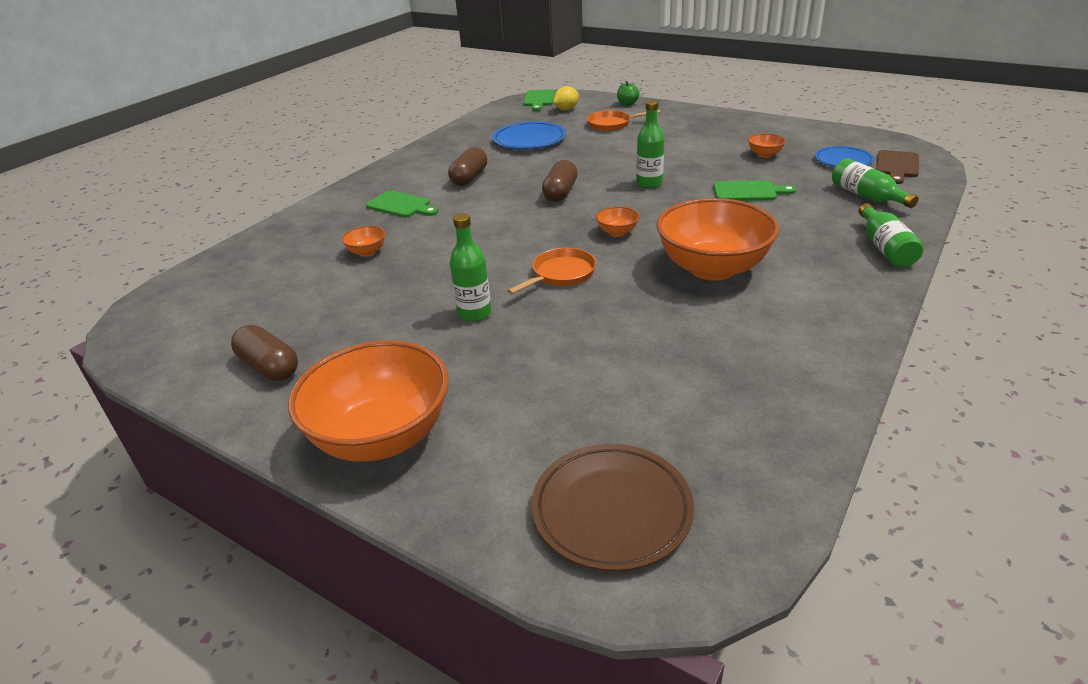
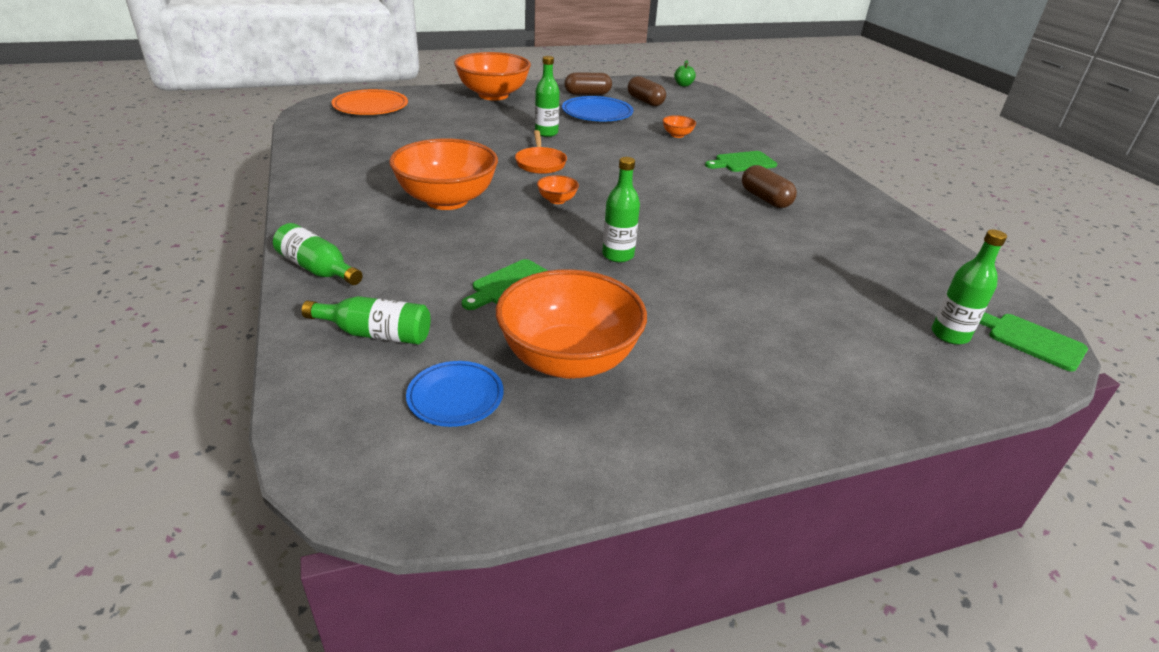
camera: 125 degrees right, 0 degrees up
blue plate [492,121,566,149] -> blue plate moved to [562,96,633,121]
brown plate [531,444,694,571] -> orange plate [332,89,408,115]
brown capsule [542,160,578,202] -> brown capsule moved to [628,76,666,106]
yellow lemon [553,86,579,110] -> green bottle [932,230,1007,345]
orange pan [587,110,660,131] -> none
green apple [617,81,639,106] -> green apple moved to [674,60,696,87]
orange bowl [748,133,786,158] -> orange bowl [496,269,647,379], size x2.45
brown cutting board [876,150,919,184] -> none

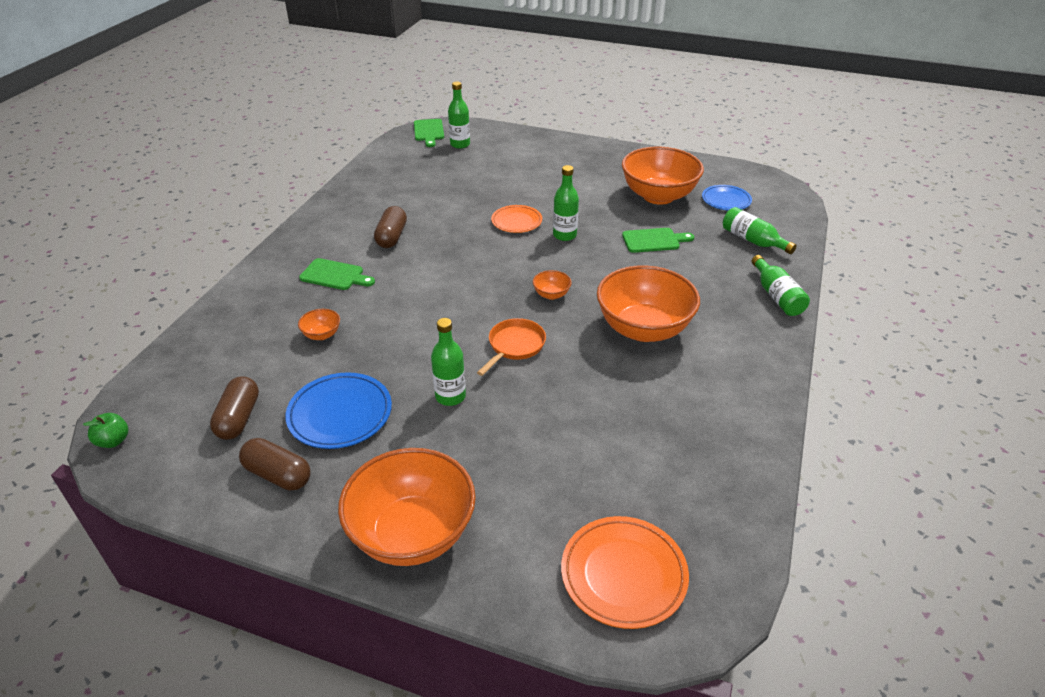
camera: 140 degrees left, 5 degrees up
none -> orange plate [491,205,542,233]

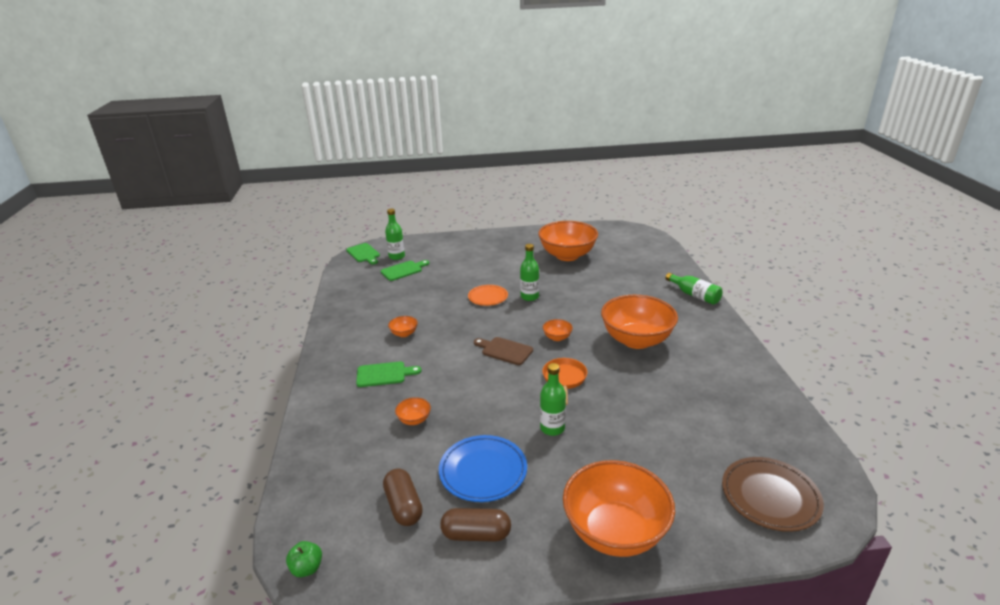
camera: 25 degrees left, 10 degrees down
brown capsule [374,206,407,248] -> orange bowl [388,316,418,337]
orange plate [561,516,689,629] -> brown plate [722,457,824,532]
green cutting board [622,228,694,253] -> green cutting board moved to [381,260,429,281]
blue plate [702,185,752,211] -> none
green bottle [723,207,797,254] -> none
none -> brown cutting board [474,337,533,365]

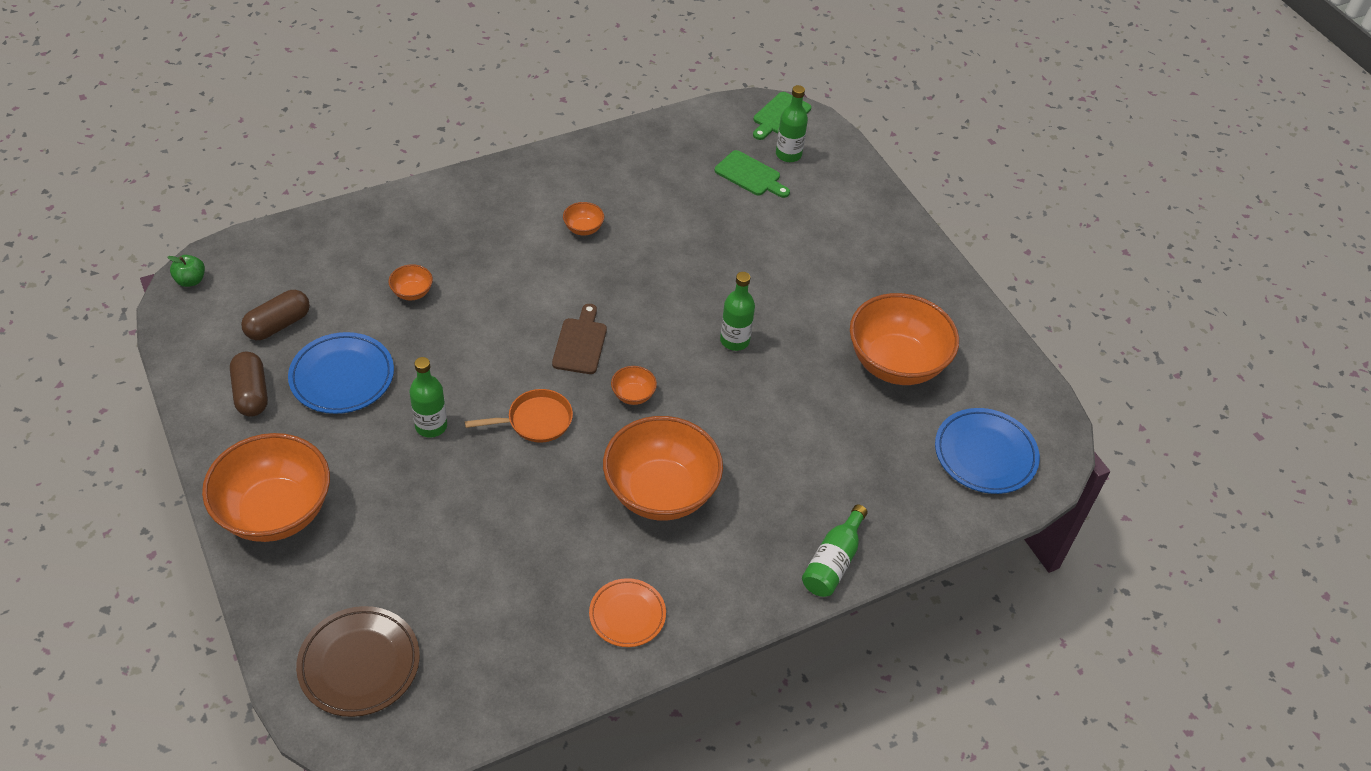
camera: 65 degrees right, 20 degrees up
green cutting board [356,362,422,387] -> none
orange plate [468,285,508,306] -> orange plate moved to [589,578,666,647]
none -> blue plate [935,408,1040,494]

